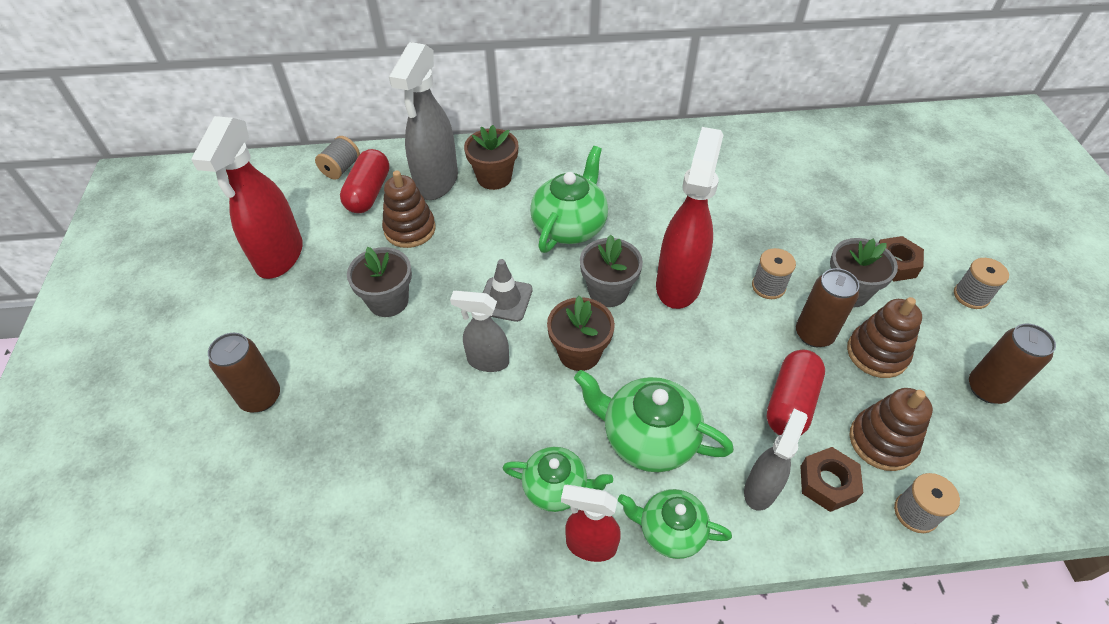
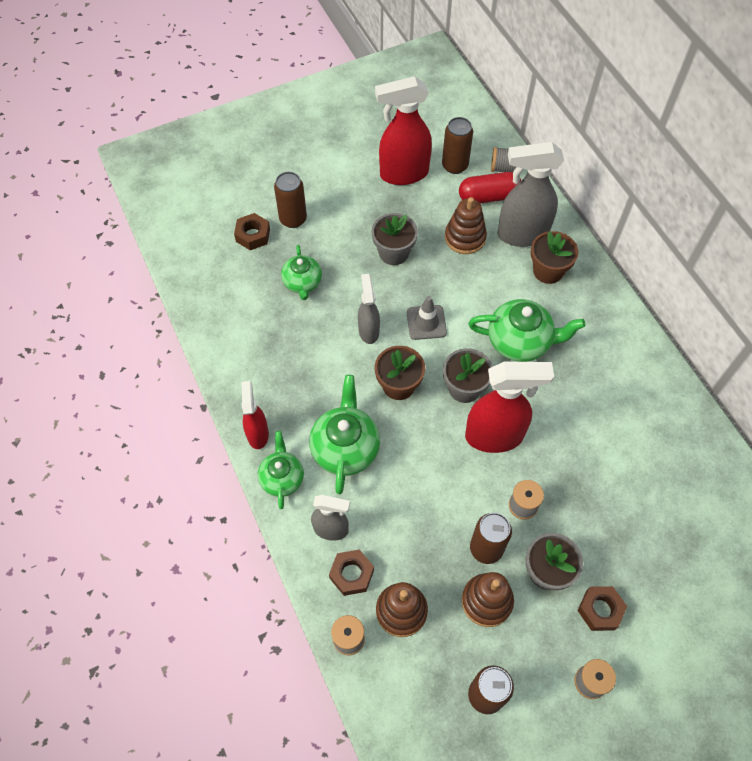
camera: 70 degrees right, 10 degrees up
green teapot [503,447,613,512] -> green teapot moved to [281,245,322,300]
red capsule [766,350,825,435] -> none
none -> brown nut [234,213,270,250]
none -> brown can [442,117,473,174]

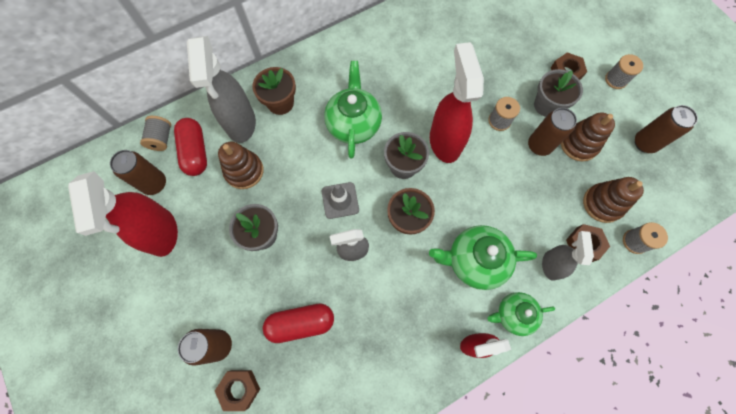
camera: 95 degrees left, 10 degrees up
green teapot [281,245,322,300] -> red capsule [263,304,334,343]

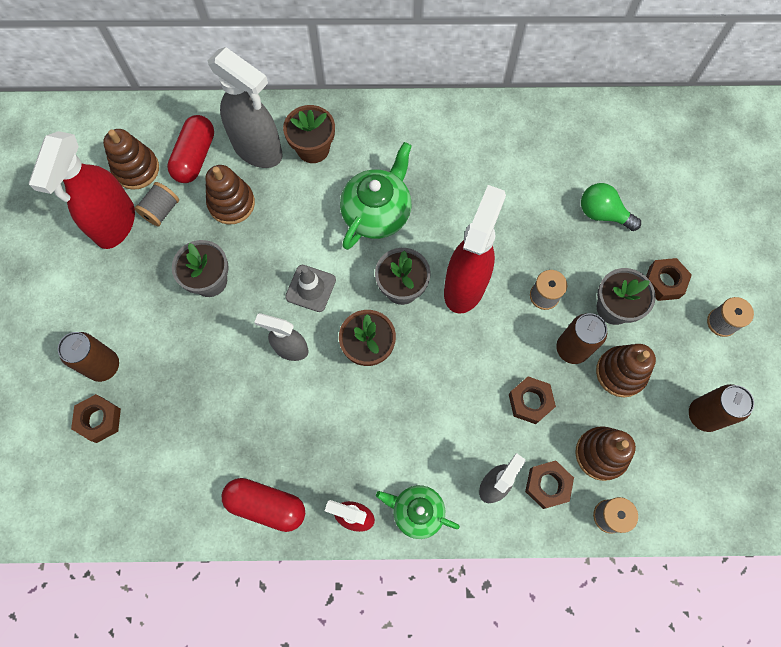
camera: 30 degrees right, 0 degrees up
brown can [110,150,166,195] -> brown stacking toy [103,129,159,190]
grey spool [140,116,171,151] -> grey spool moved to [134,182,179,226]
grey spray bottle [187,36,256,143] -> grey spray bottle turned 75 degrees counterclockwise [208,47,283,168]
red capsule [263,304,334,343] -> red capsule moved to [222,478,305,532]
green teapot [429,225,537,290] -> none
none -> brown nut [509,376,556,424]
none -> green light bulb [581,183,641,231]

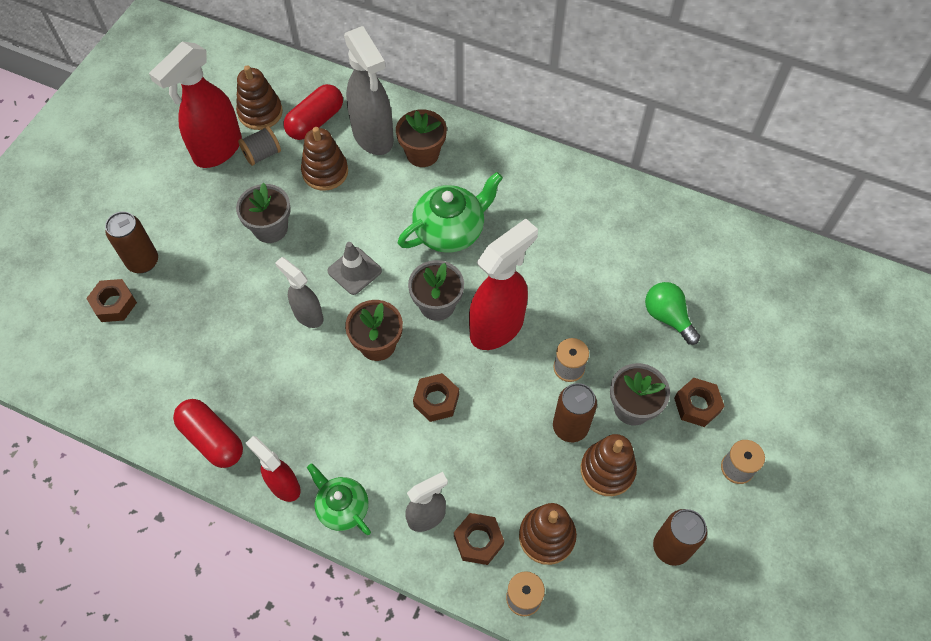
camera: 25 degrees right, 10 degrees down
brown nut [509,376,556,424] -> brown nut moved to [413,373,459,422]

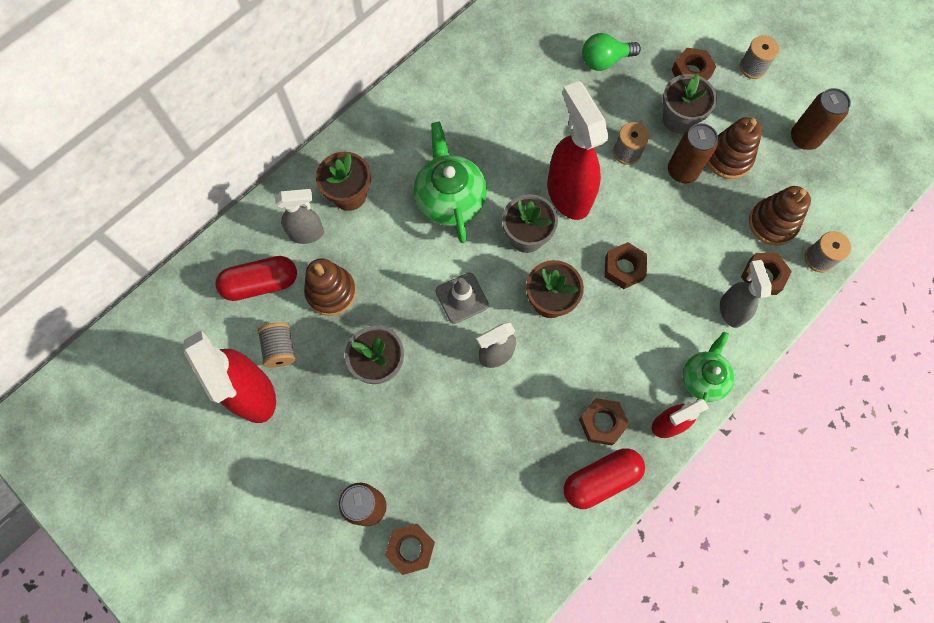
camera: 70 degrees left, 10 degrees up
brown stacking toy [236,65,283,130] -> none
red capsule [284,84,343,140] -> red capsule turned 75 degrees counterclockwise [215,256,297,301]
green teapot [307,463,371,535] -> green teapot turned 135 degrees clockwise [683,331,735,414]
grey spray bottle [344,26,394,155] -> grey spray bottle [275,189,324,244], size x0.57
none -> brown nut [579,398,629,445]

